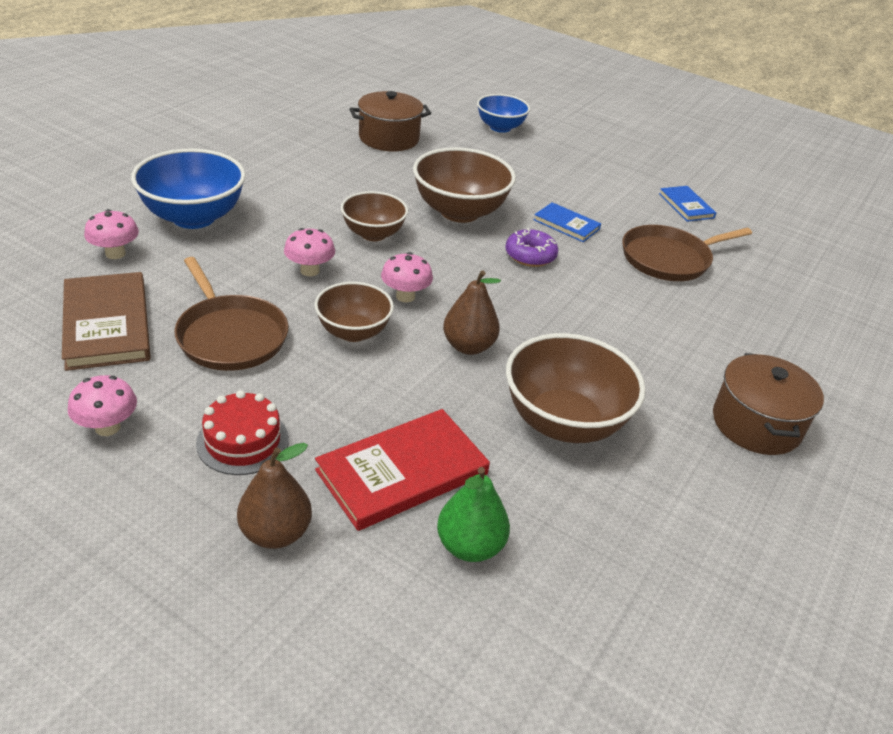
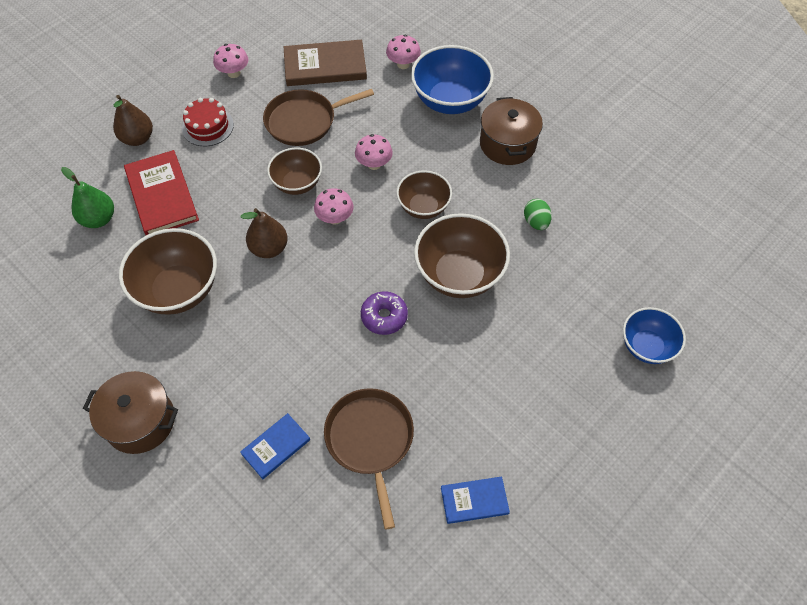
camera: 105 degrees right, 20 degrees up
brown pot [349,91,431,151] -> brown pot moved to [480,97,543,165]
blue book [534,202,601,242] -> blue book moved to [240,413,310,479]
none -> green egg [524,199,552,230]

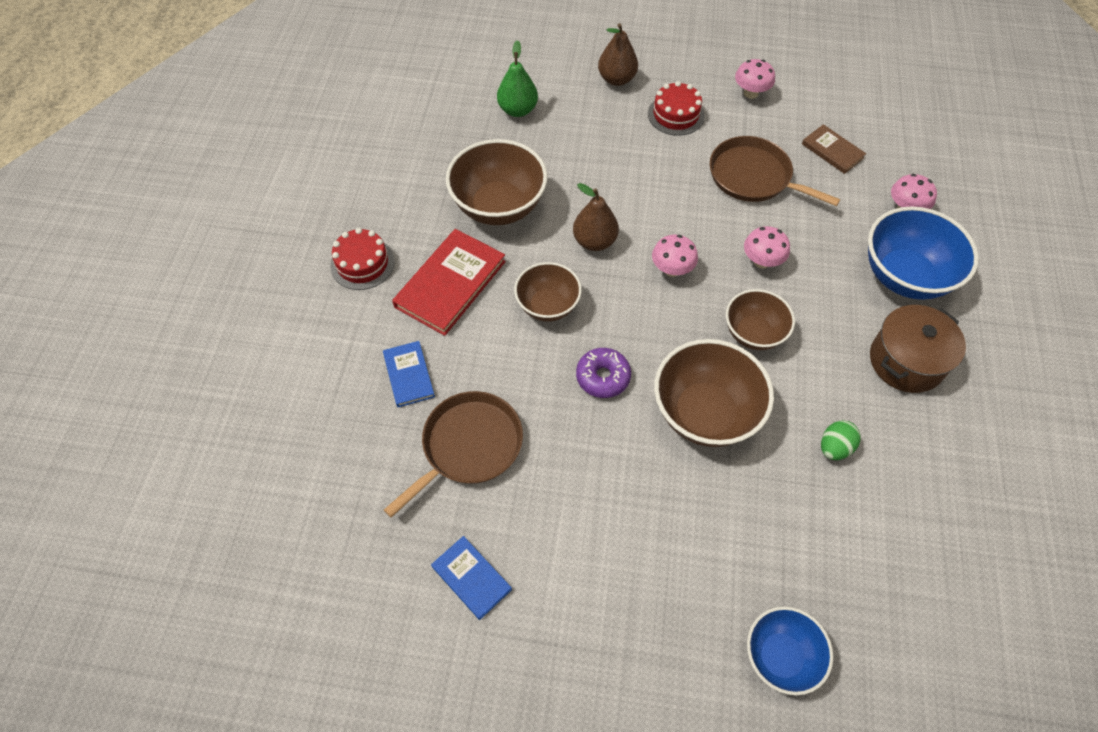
camera: 55 degrees right, 0 degrees up
brown pot [83,371,178,454] -> red cake [330,228,395,290]
red book [124,150,199,235] -> red book moved to [392,229,506,336]
blue book [240,413,310,479] -> blue book turned 60 degrees clockwise [383,341,435,407]
brown bowl [267,147,322,195] -> brown bowl moved to [514,262,582,321]
brown book [284,40,367,86] -> brown book [802,124,866,174], size x0.57

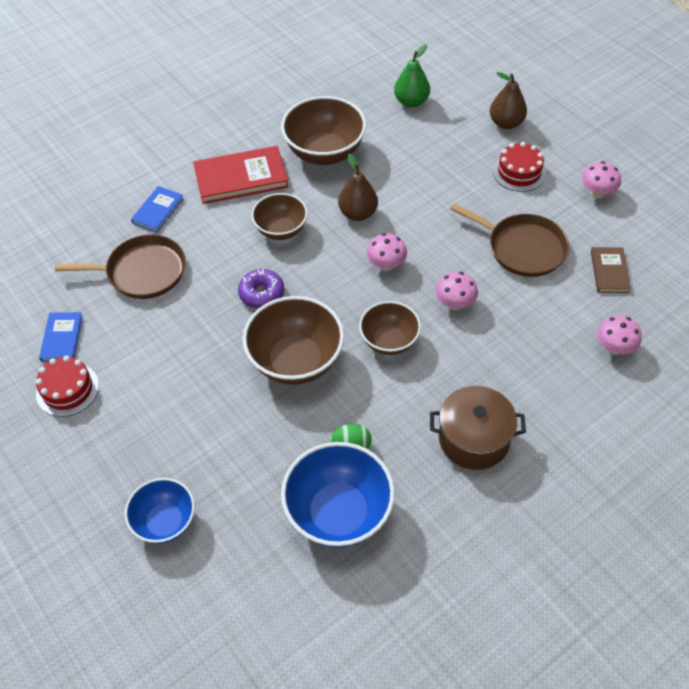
camera: 45 degrees right, 5 degrees down
red cake [330,228,395,290] -> red cake moved to [36,355,99,417]
brown pan [710,136,840,206] -> brown pan turned 135 degrees clockwise [450,203,569,277]
blue bowl [868,206,979,300] -> blue bowl moved to [281,442,395,548]

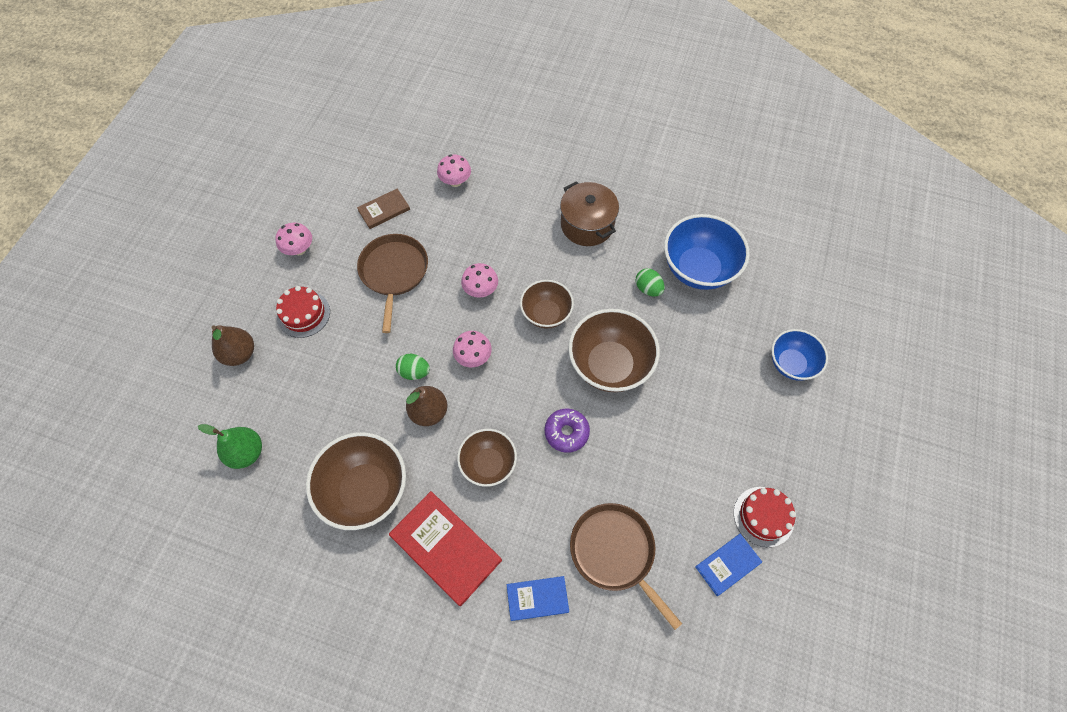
camera: 125 degrees left, 10 degrees up
none -> green egg [396,354,430,380]

